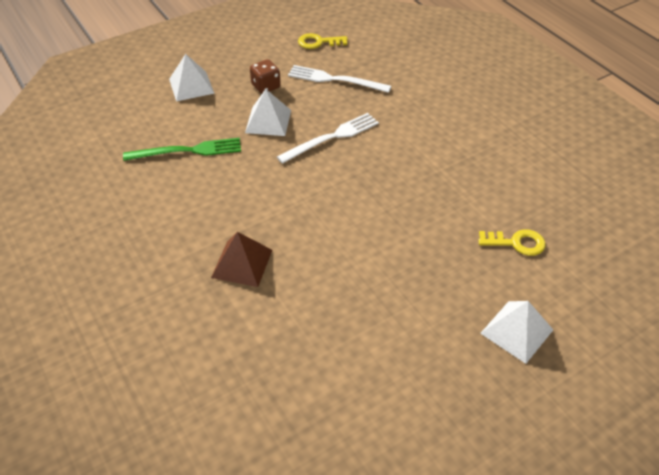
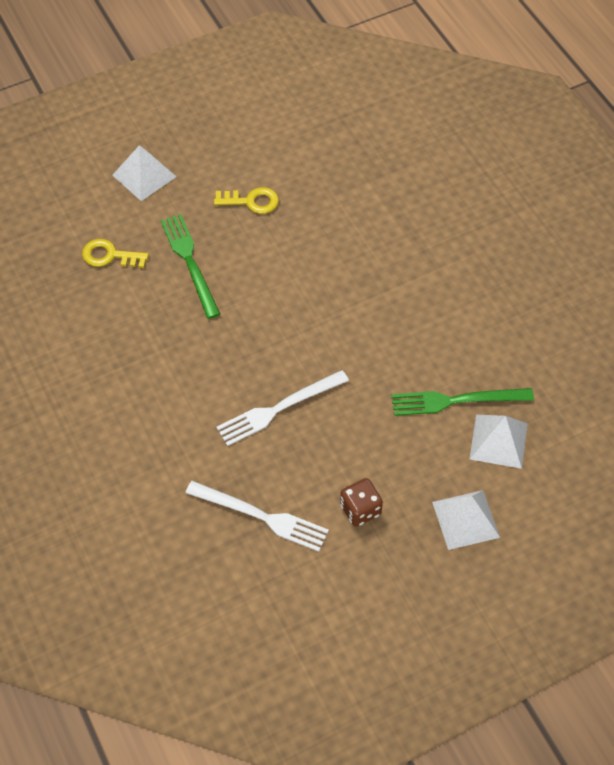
camera: 175 degrees left, 10 degrees up
brown pyramid [211,232,272,287] -> none
white pyramid [245,89,291,136] -> white pyramid moved to [470,415,528,469]
yellow key [298,33,348,49] -> yellow key moved to [214,187,279,214]
none -> green fork [161,214,220,319]

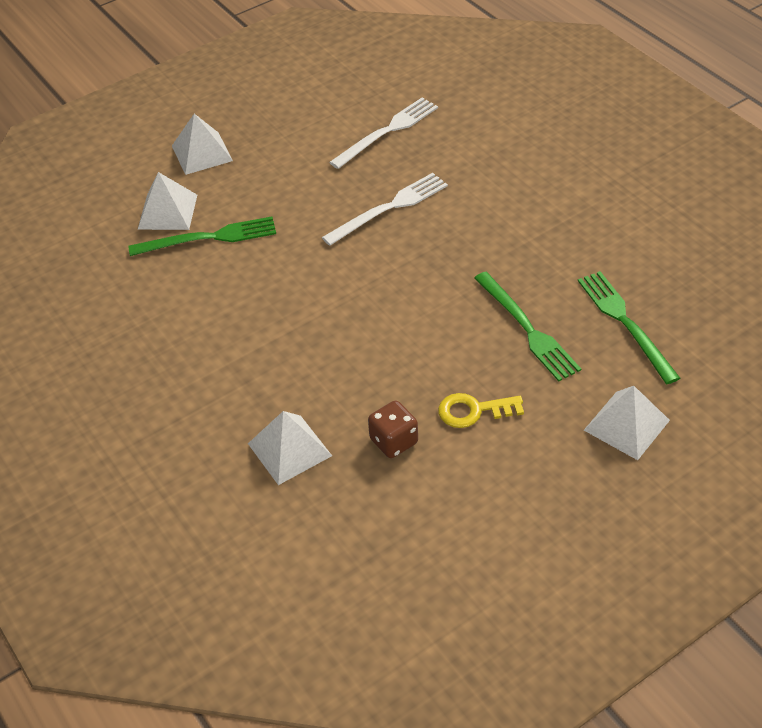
camera: 175 degrees right, 10 degrees down
yellow key [82,239,149,268] -> green fork [578,271,680,384]
white fork [186,481,329,552] -> white fork turned 120 degrees clockwise [329,97,438,169]
brown dice [340,478,383,527] -> brown dice moved to [368,401,418,458]
none -> white pyramid [248,411,332,485]

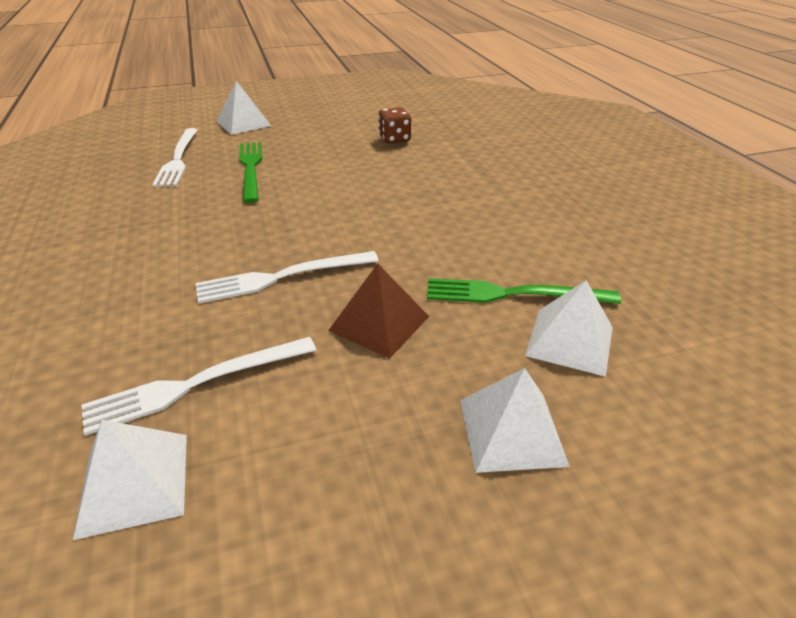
camera: 165 degrees left, 10 degrees down
white pyramid [248,411,332,485] -> white pyramid moved to [73,420,187,540]
yellow key [438,393,524,428] -> none
green fork [578,271,680,384] -> white fork [152,128,197,187]
none -> brown pyramid [328,264,429,359]

